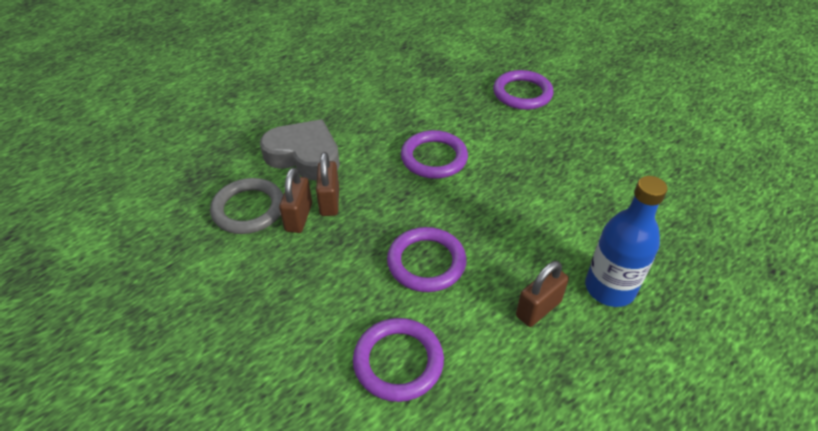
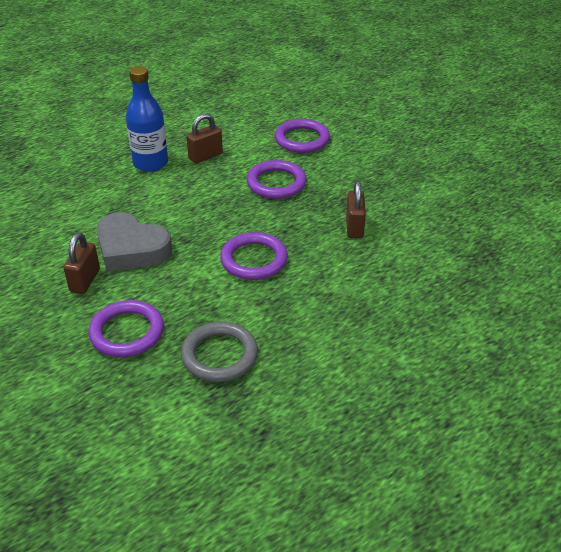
camera: 175 degrees left, 5 degrees down
grey ring [210,178,283,234] -> grey ring moved to [181,322,258,382]
grey heart [260,119,340,180] -> grey heart moved to [97,212,172,271]
brown padlock [279,168,312,233] -> brown padlock moved to [64,232,100,294]

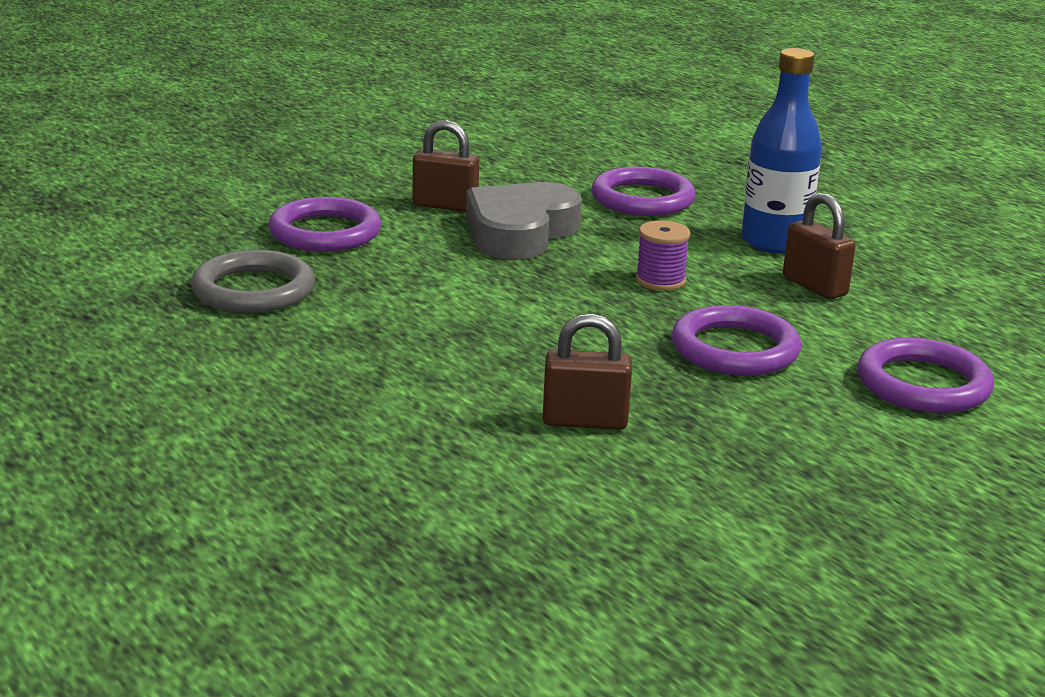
camera: 90 degrees right, 15 degrees down
purple ring [220,232,288,280] -> purple ring moved to [592,166,696,216]
none -> purple spool [636,220,690,291]

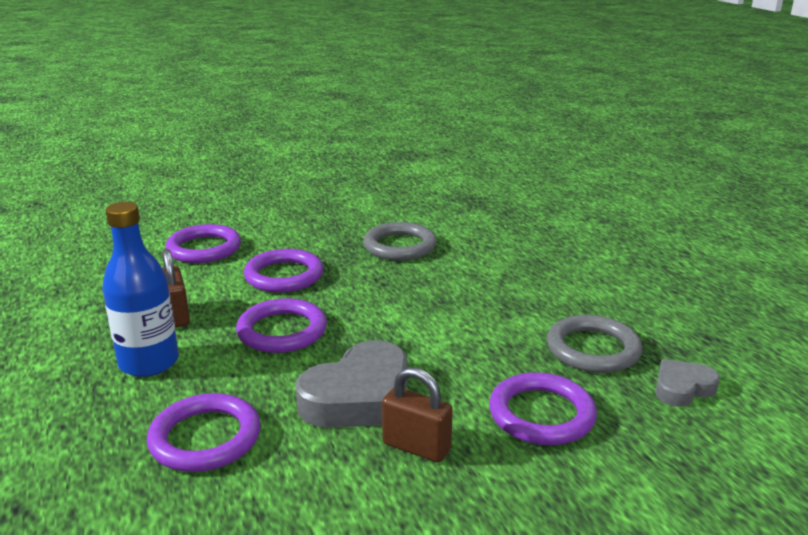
camera: 165 degrees left, 0 degrees up
brown padlock [543,313,632,430] -> grey ring [363,222,437,261]
purple spool [636,220,690,291] -> purple ring [236,298,327,353]
none -> grey heart [655,359,720,407]

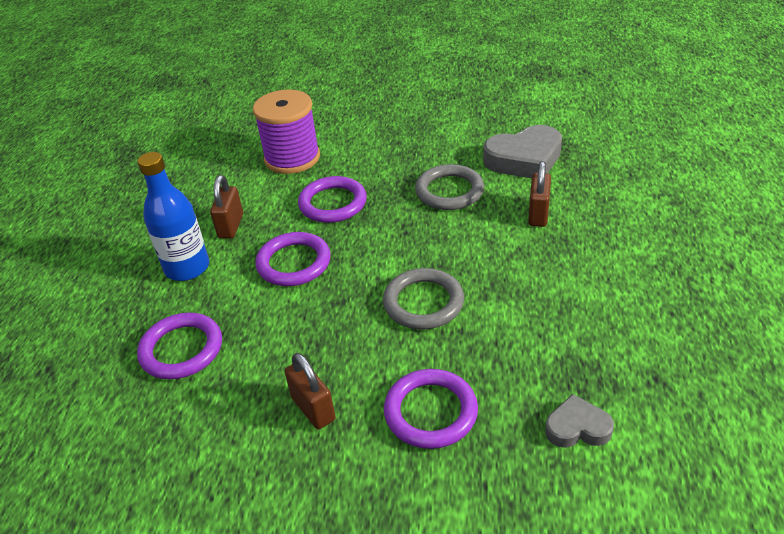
camera: 30 degrees right, 15 degrees up
purple ring [166,224,241,263] -> purple spool [253,90,320,174]
grey heart [295,340,407,428] -> grey heart moved to [483,125,562,178]
grey ring [547,315,642,373] -> grey ring moved to [383,268,464,329]
none -> brown padlock [528,161,551,227]

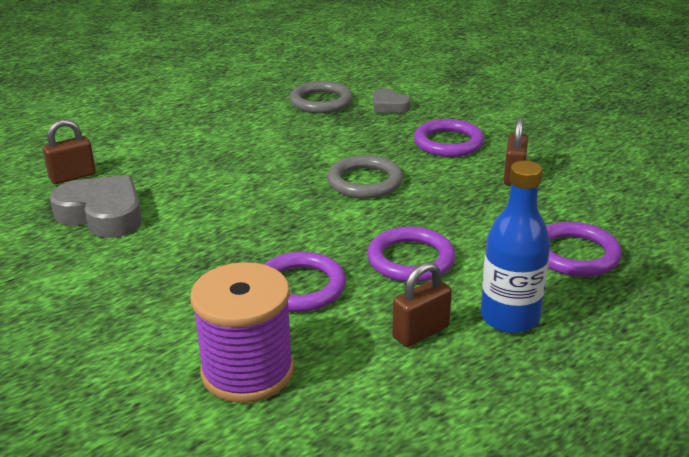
camera: 135 degrees left, 10 degrees down
grey ring [415,164,484,210] -> grey ring moved to [289,81,353,113]
brown padlock [528,161,551,227] -> brown padlock moved to [42,119,96,184]

